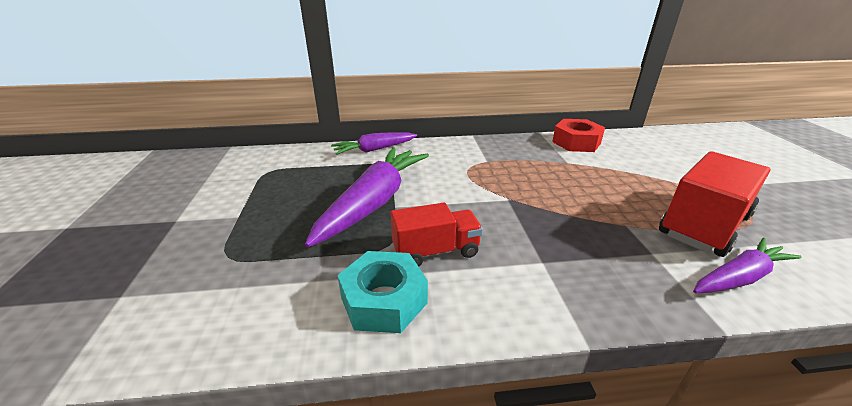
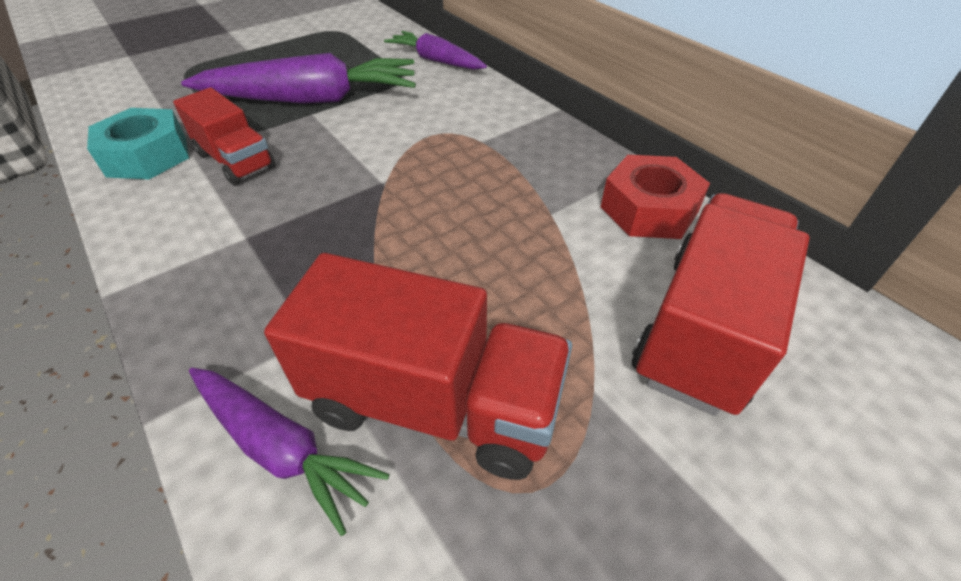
camera: 60 degrees right, 15 degrees up
none -> red truck [632,193,810,416]

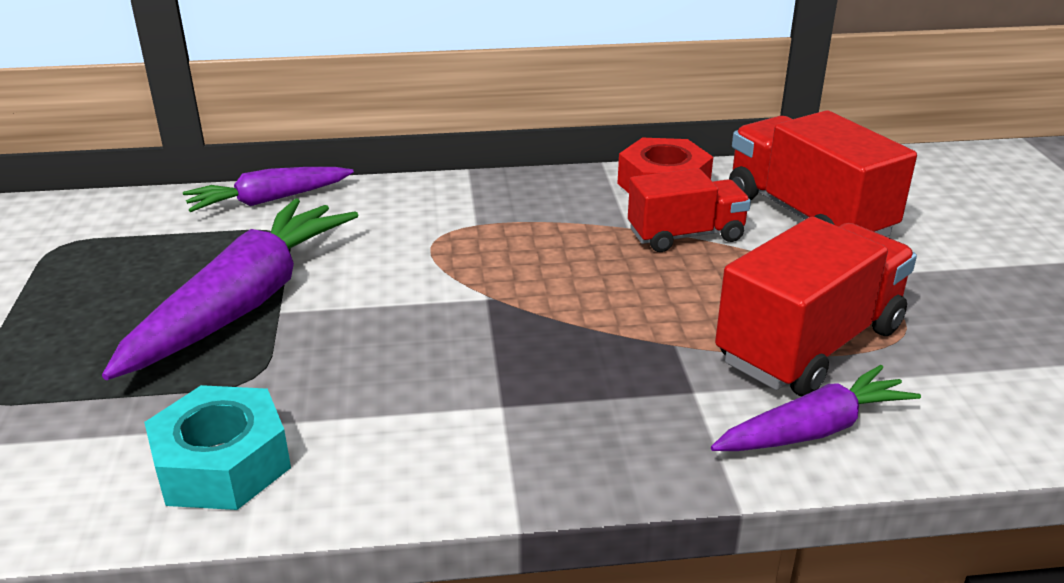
camera: 60 degrees left, 15 degrees down
red truck [173,88,276,185] -> red truck moved to [628,168,751,252]

